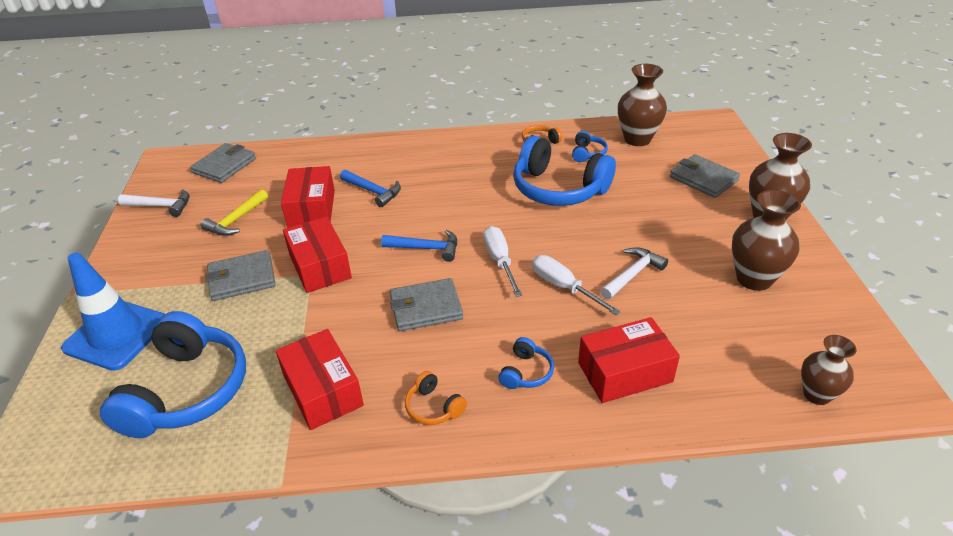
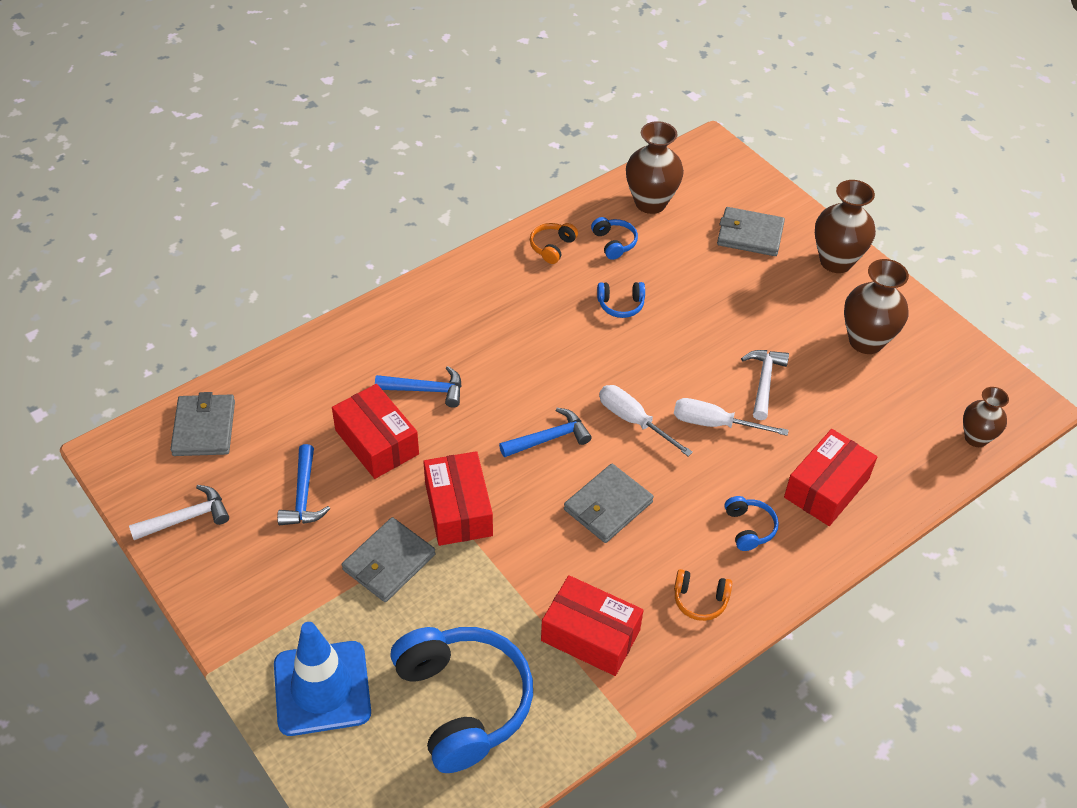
camera: 35 degrees left, 10 degrees up
yellow hammer [201,189,268,236] -> blue hammer [277,444,330,525]
red box [283,216,352,293] -> red box turned 45 degrees clockwise [423,451,493,546]
blue headphones [513,136,616,206] -> blue headphones [597,282,645,318], size x0.43

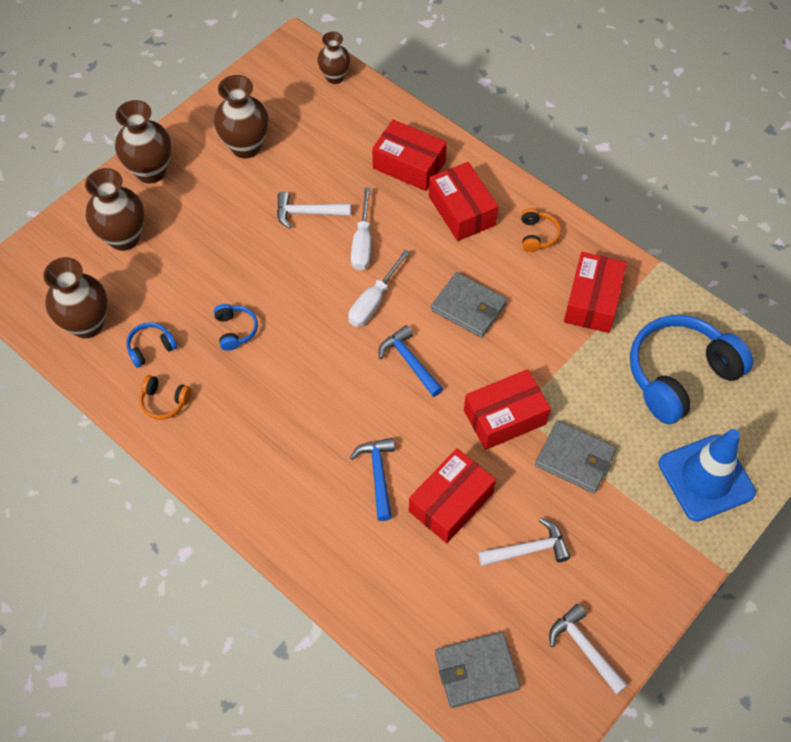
camera: 100 degrees left, 10 degrees up
blue hammer [277,444,330,525] -> white hammer [478,518,571,566]
grey wallet [717,207,785,256] -> brown vase [85,168,144,251]
blue headphones [725,496,779,551] -> red box [429,162,498,241]

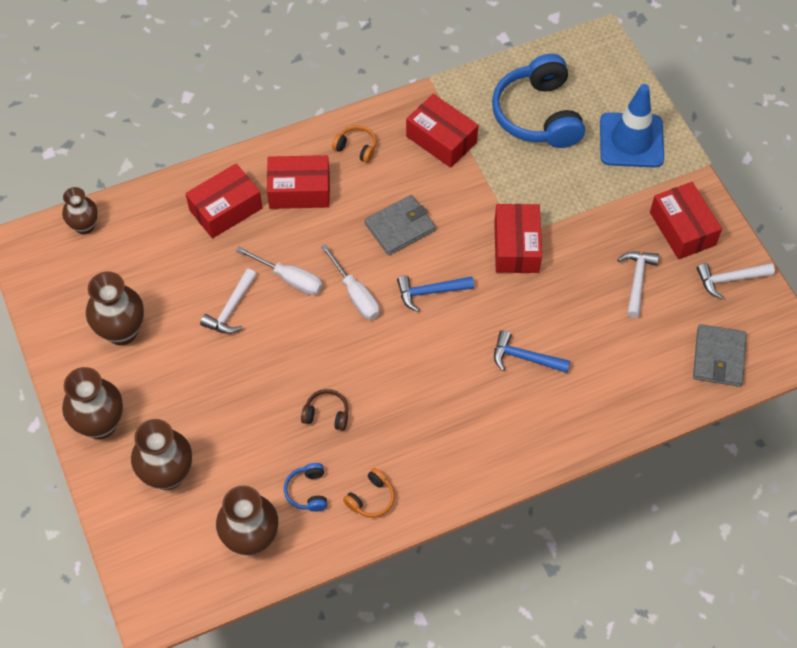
camera: 65 degrees left, 0 degrees up
blue headphones [214,304,258,351] -> brown headphones [301,389,348,431]
red box [409,448,496,543] -> red box moved to [650,182,722,259]
grey wallet [535,421,616,493] -> none

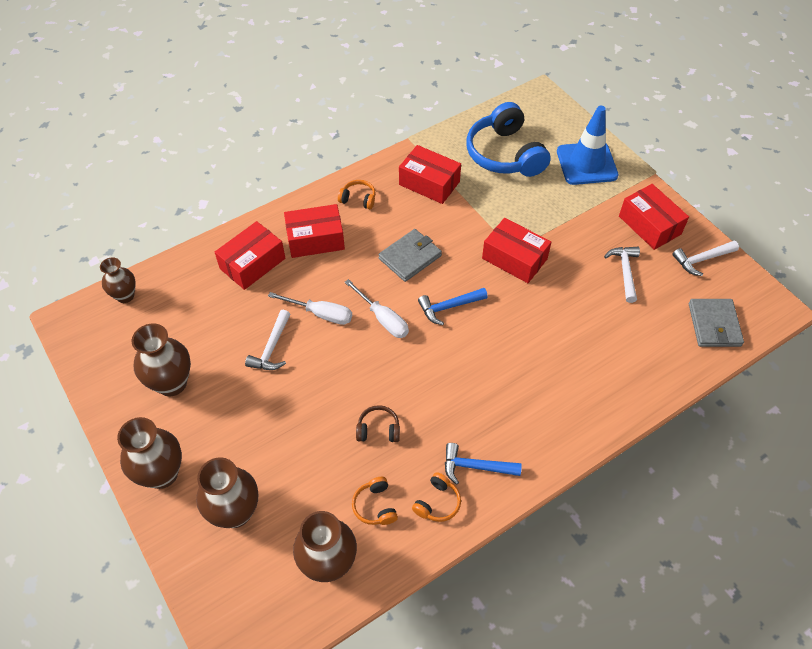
camera: 10 degrees left, 5 degrees down
blue headphones [284,463,327,512] -> orange headphones [352,477,398,525]
red box [494,204,542,273] -> red box turned 45 degrees counterclockwise [482,218,551,283]
blue hammer [494,330,570,373] -> blue hammer moved to [445,443,522,485]

